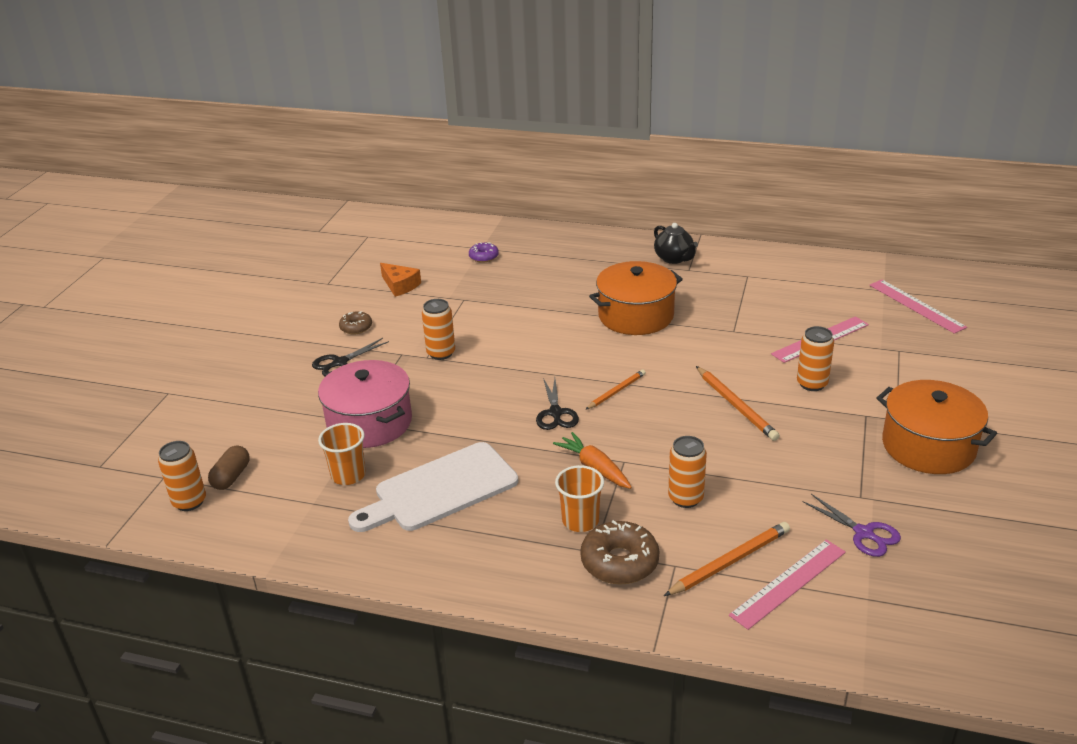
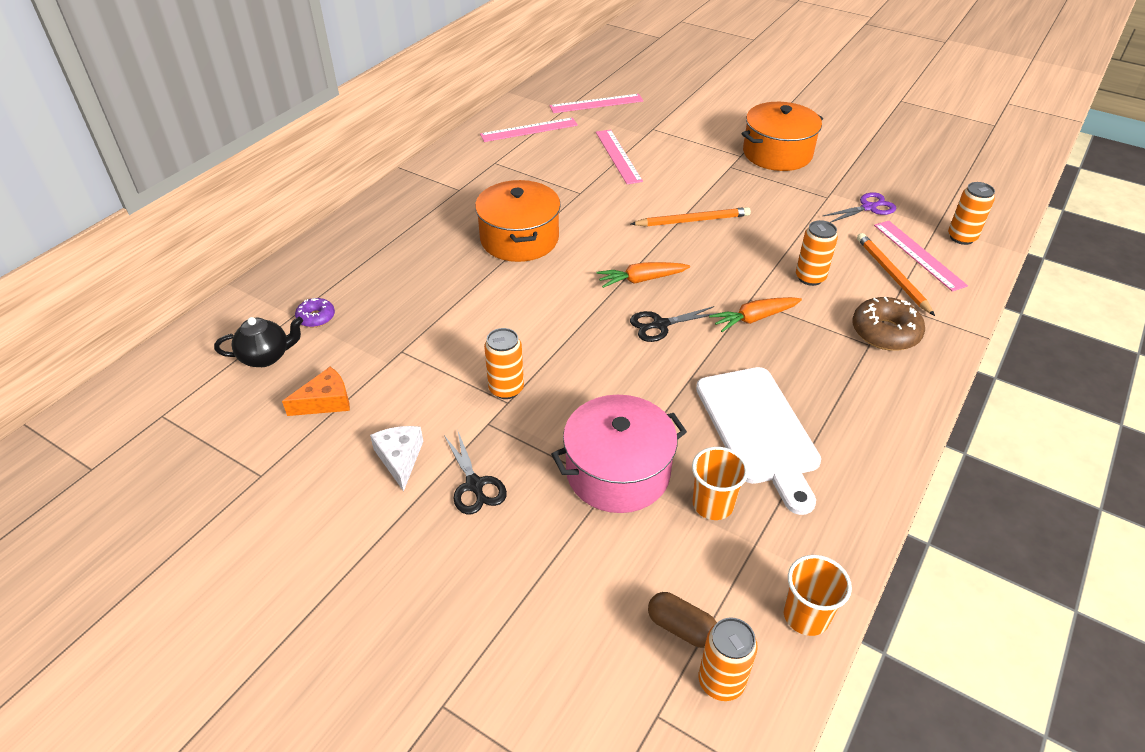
camera: 75 degrees left, 10 degrees up
brown donut [339,311,372,334] -> white cheese [370,426,423,492]
black scissors [536,378,579,430] -> black scissors turned 150 degrees clockwise [630,306,718,342]
orange cup [555,465,604,532] -> orange cup moved to [784,555,852,636]
orange pencil [585,370,646,410] -> orange carrot [596,262,690,288]
black teapot [654,223,698,264] -> black teapot moved to [214,317,303,367]
orange can [797,326,834,391] -> orange can moved to [948,182,995,245]
none -> pink ruler [480,117,578,142]

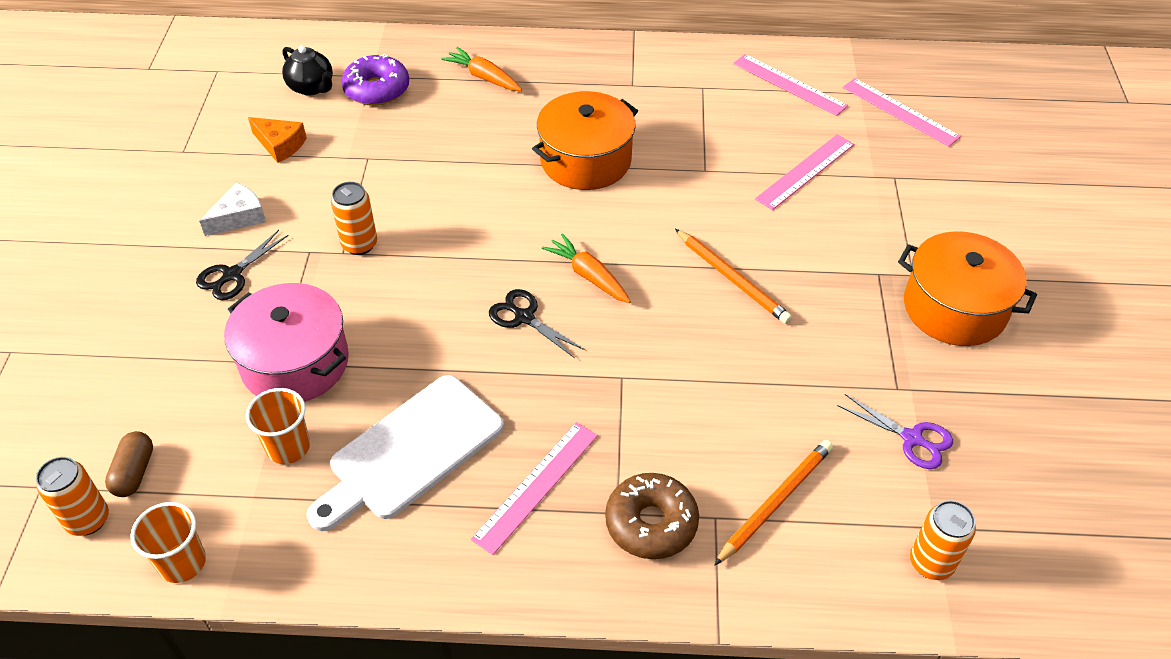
camera: 60 degrees right, 5 degrees up
purple donut [295,298,335,327] -> purple donut [341,54,409,106], size x1.77
orange carrot [709,297,802,332] -> orange carrot moved to [441,47,522,91]
orange can [796,220,838,286] -> none
pink ruler [874,221,968,292] -> pink ruler moved to [471,422,598,555]

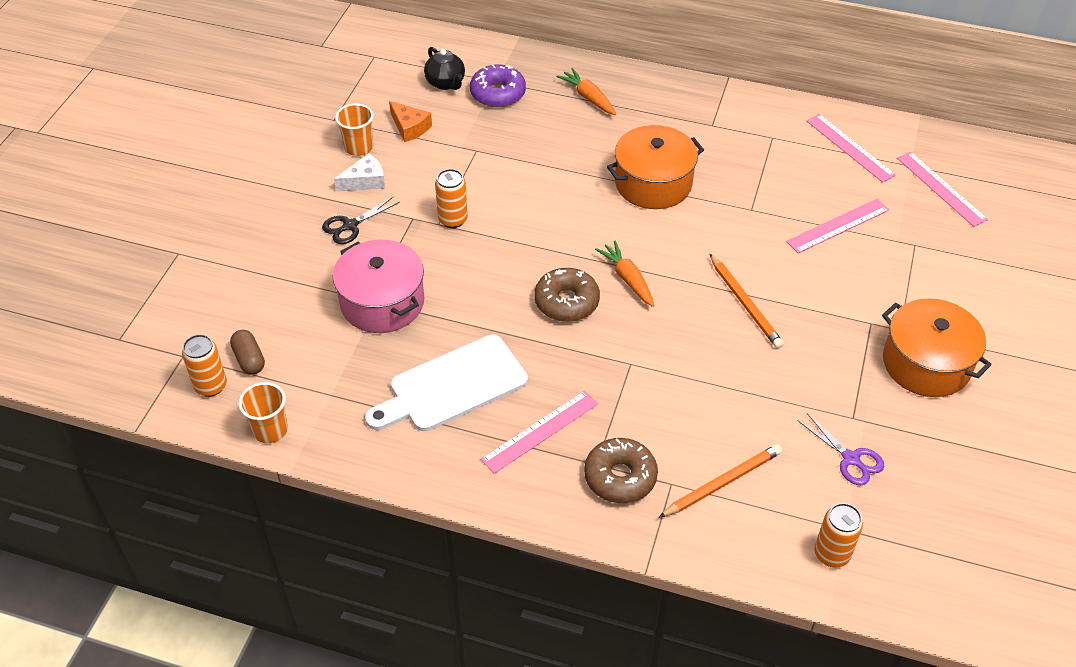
camera: 15 degrees right, 0 degrees up
brown capsule [105,431,153,497] -> brown capsule turned 45 degrees counterclockwise [230,330,265,374]
orange cup [246,388,310,464] -> orange cup moved to [335,103,373,156]
black scissors [489,289,585,358] -> brown donut [534,268,600,322]

